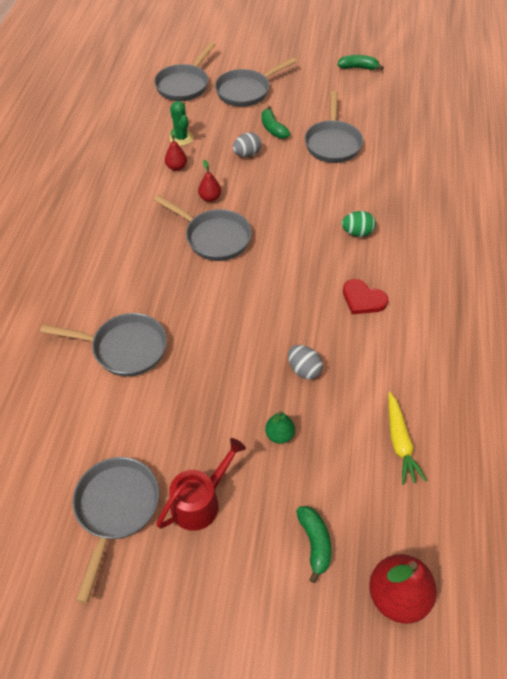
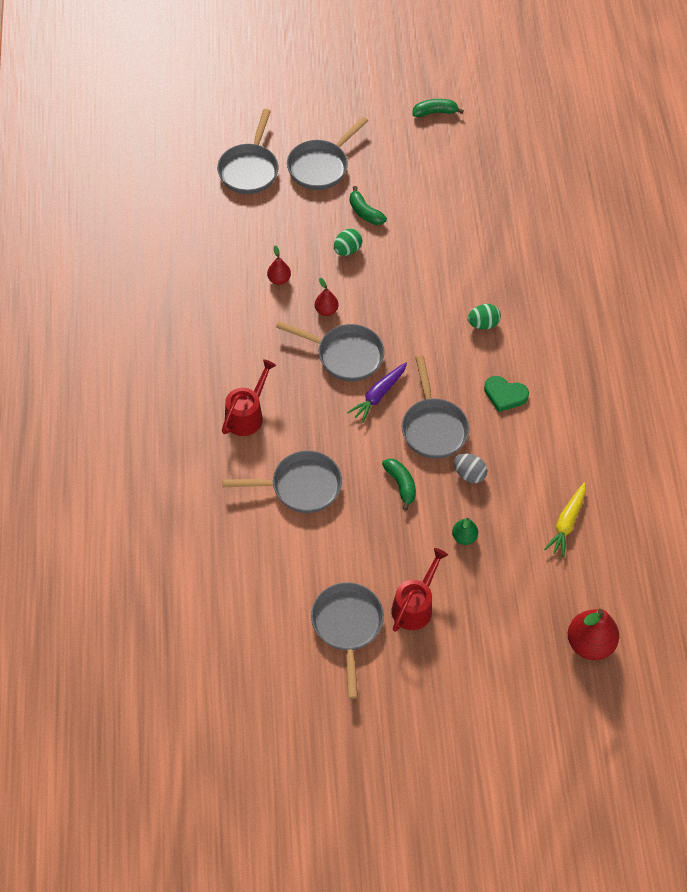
camera: 15 degrees left, 5 degrees up
green cactus [169,101,193,146] -> none
grey egg [233,132,262,157] -> green egg [334,229,362,256]
green banana [296,506,332,583] -> green banana moved to [382,458,416,511]
grey pan [305,91,363,163] -> grey pan moved to [402,356,469,459]
red heart [343,279,388,314] -> green heart [484,376,529,412]
yellow carrot [388,392,427,485] -> yellow carrot turned 45 degrees clockwise [544,482,586,557]
none -> red watering can [222,359,277,436]
none -> purple carrot [347,362,407,423]

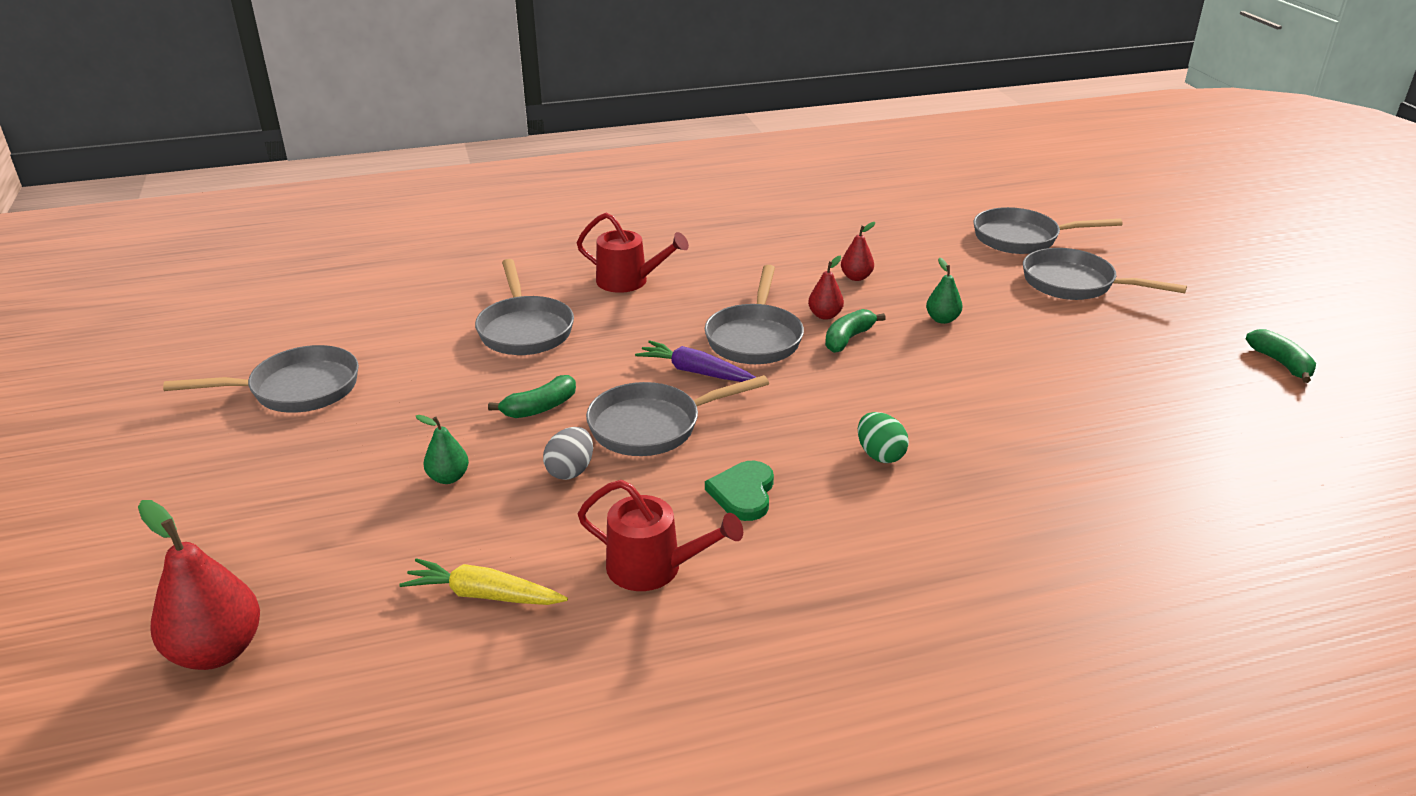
camera: 80 degrees right, 25 degrees down
green egg [334,229,362,256] -> green pear [926,258,963,324]
green banana [350,186,387,225] -> green banana moved to [825,309,886,353]
red watering can [391,548,448,632] -> red watering can moved to [578,480,743,591]

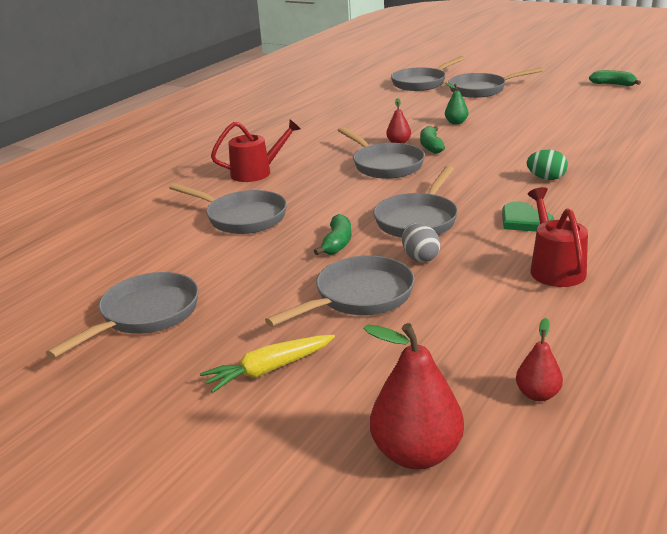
camera: 40 degrees left, 5 degrees down
yellow carrot [399,558,568,605] -> yellow carrot moved to [200,335,335,393]
green pear [416,415,469,484] -> grey pan [265,255,415,327]
red watering can [578,480,743,591] -> red watering can turned 75 degrees counterclockwise [528,187,588,287]
purple carrot [635,340,756,382] -> none
red pear [841,222,875,281] -> red pear moved to [516,318,563,401]

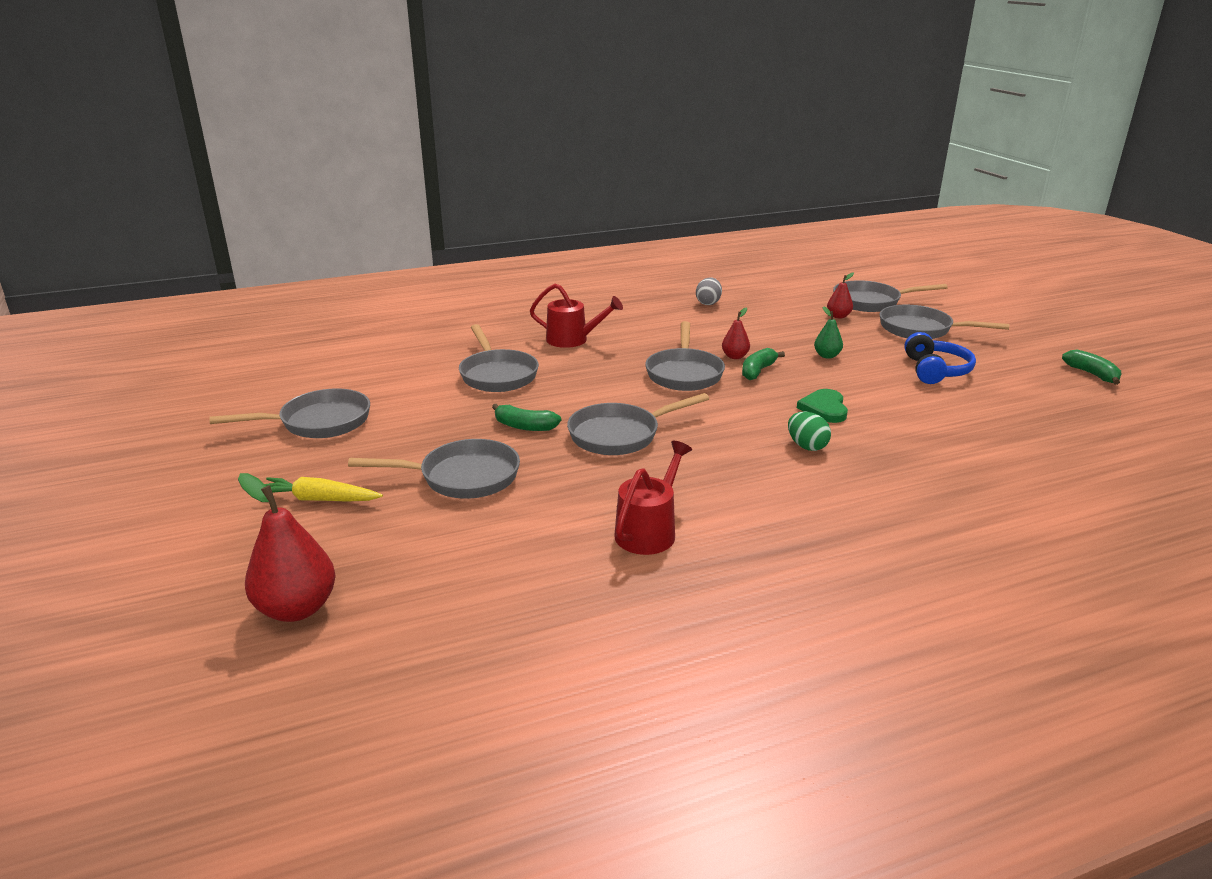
camera: 35 degrees right, 0 degrees up
green banana [314,214,351,255] -> green banana turned 60 degrees clockwise [492,404,561,431]
grey egg [402,223,440,262] -> grey egg moved to [696,277,722,305]
green heart [502,202,554,232] -> green heart moved to [797,389,848,423]
red pear [516,318,563,401] -> red pear moved to [827,272,854,318]
none -> blue headphones [904,332,976,384]

